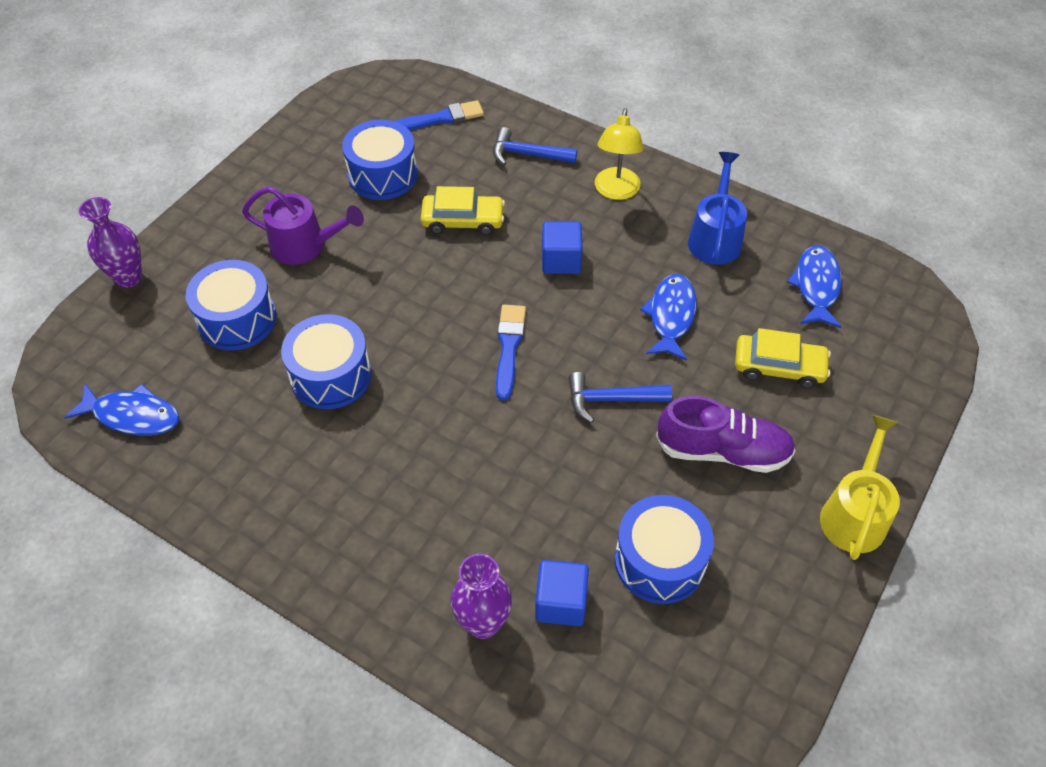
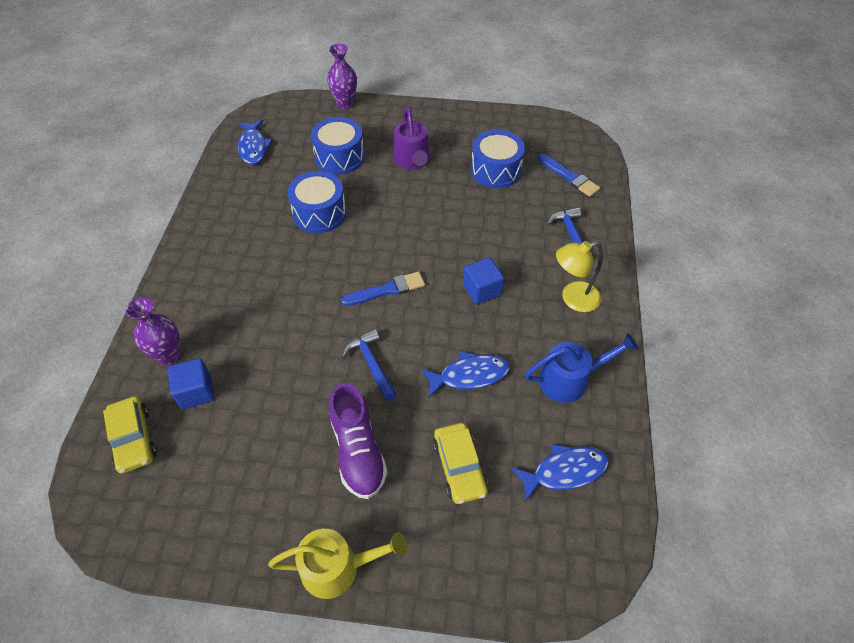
camera: 65 degrees right, 0 degrees up
yellow car [421,186,505,235] -> yellow car moved to [103,396,157,474]
blue drum [615,495,714,604] -> none

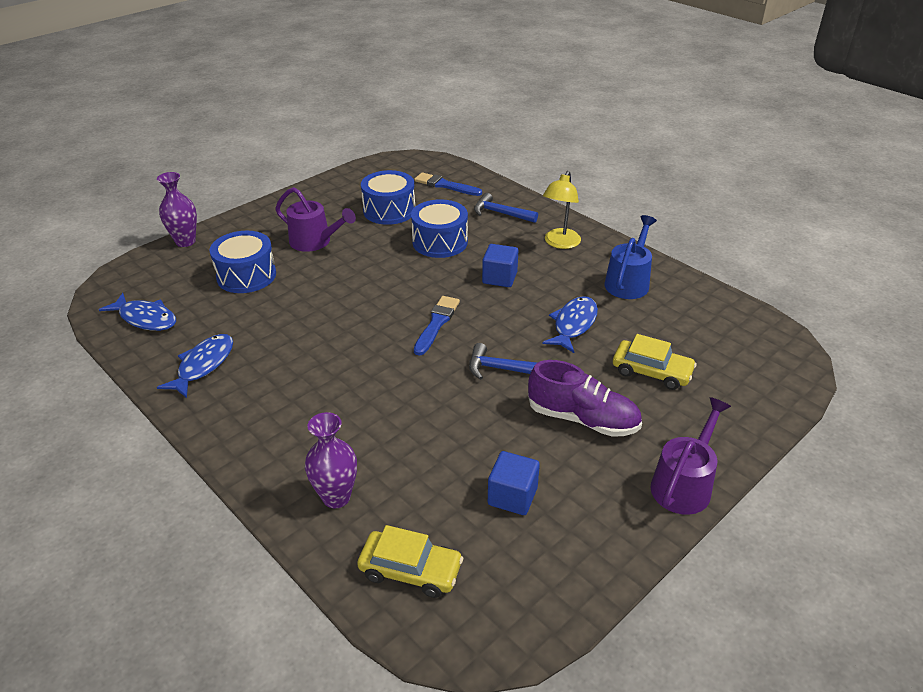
camera: 50 degrees left, 15 degrees down
blue cube [168,358,214,409] -> blue cube moved to [488,451,540,515]
yellow watering can [268,529,407,599] -> purple watering can [651,397,731,515]
blue drum [287,171,346,233] -> blue drum moved to [411,199,468,258]
blue fish [511,444,609,502] -> blue fish moved to [157,334,233,398]
blue brush [538,154,600,197] -> blue brush turned 150 degrees counterclockwise [414,172,482,196]

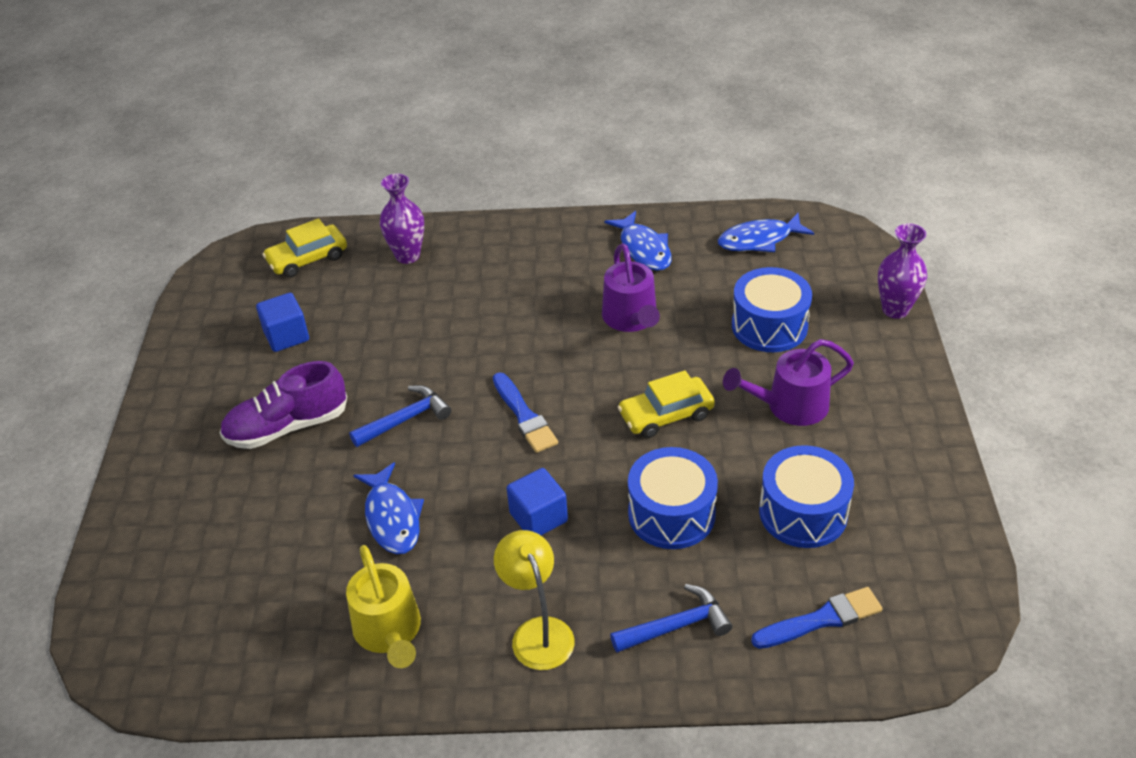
camera: 135 degrees right, 5 degrees up
blue watering can [604,215,657,299] -> yellow watering can [346,545,421,668]
yellow car [613,334,697,390] -> yellow car moved to [618,370,715,438]
purple watering can [651,397,731,515] -> purple watering can moved to [602,243,660,332]

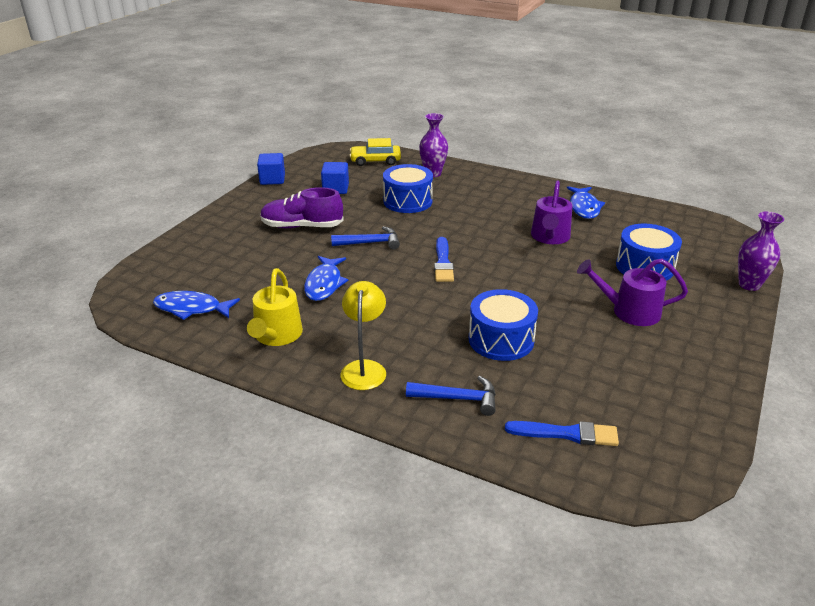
camera: 25 degrees right, 10 degrees down
blue cube [507,468,568,535] -> blue cube moved to [257,153,285,185]
yellow car [618,370,715,438] -> none
blue fish [718,213,814,252] -> blue fish moved to [153,291,240,320]
blue drum [759,445,854,548] -> blue drum moved to [383,164,433,213]

